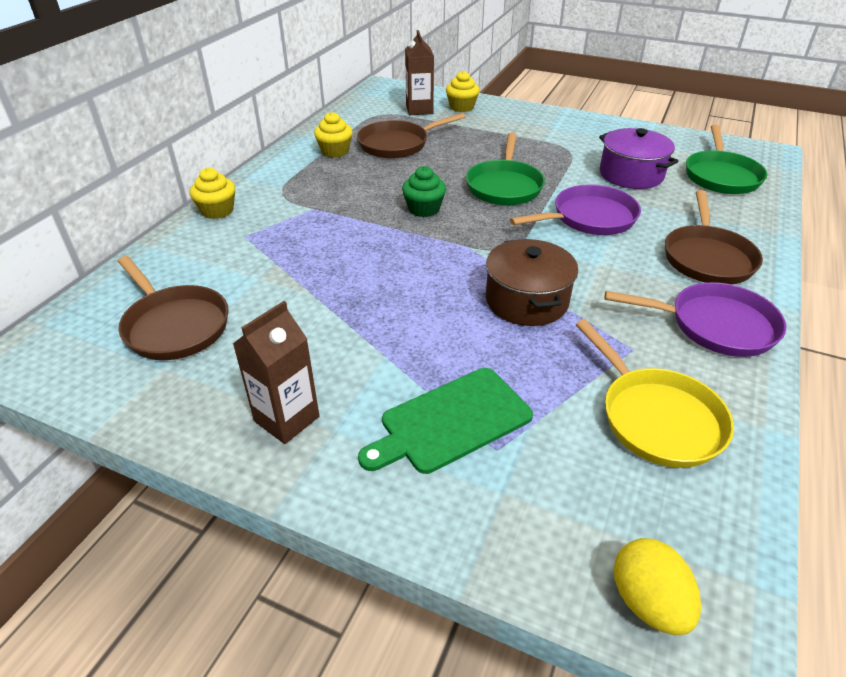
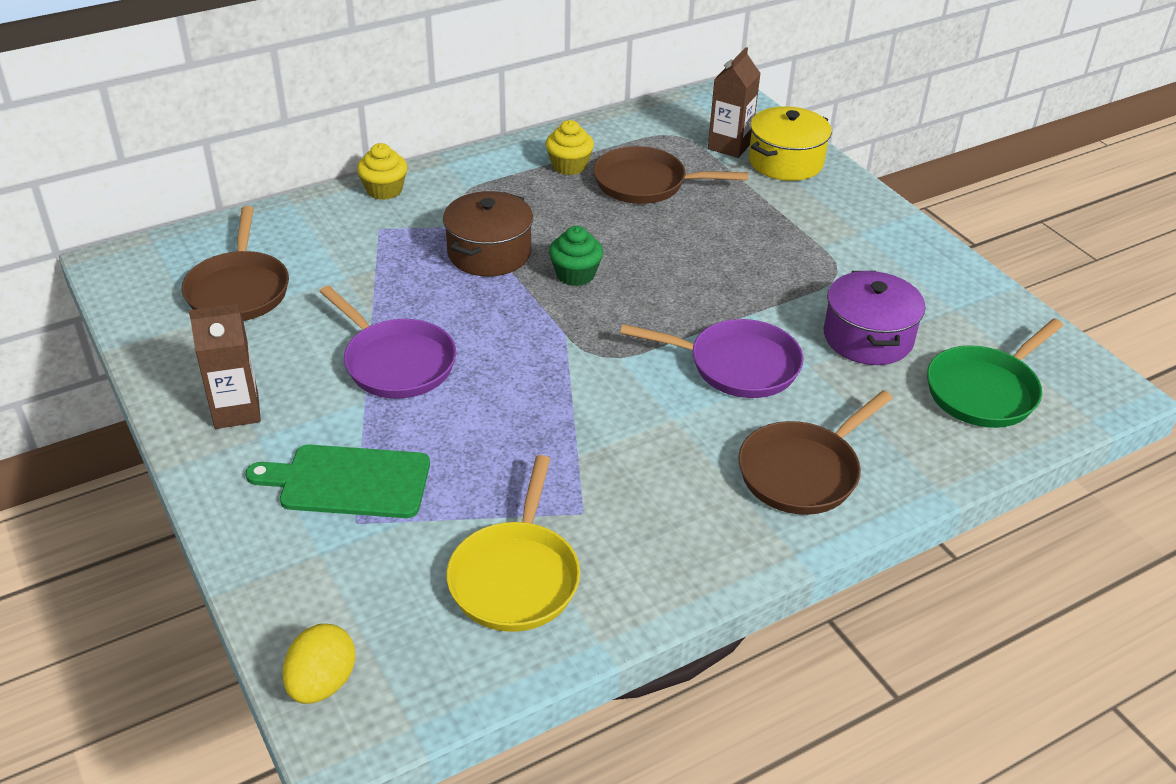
camera: 35 degrees right, 0 degrees up
yellow cupcake [446,71,480,112] -> yellow pot [749,106,832,181]
green pan [466,133,545,205] -> none
brown pot [486,239,578,326] -> brown pot moved to [443,191,533,276]
purple pan [605,282,786,357] -> purple pan moved to [320,286,456,399]

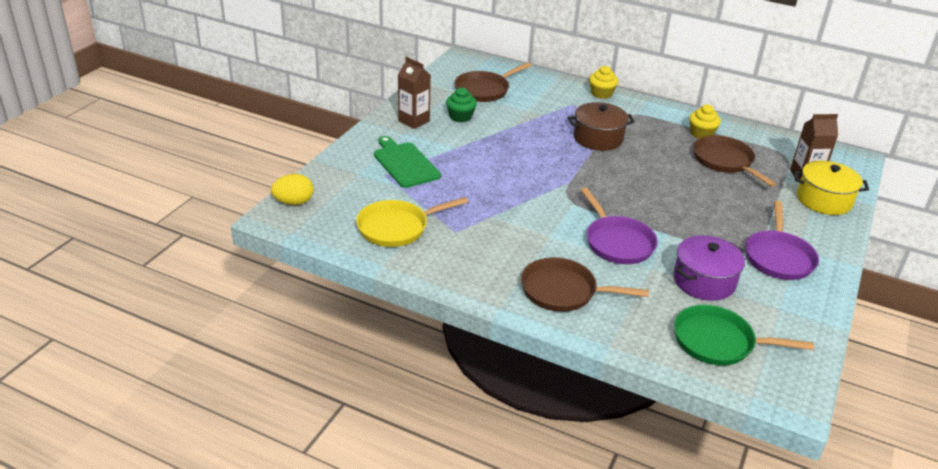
camera: 55 degrees right, 5 degrees down
purple pan [320,286,456,399] -> purple pan moved to [745,201,819,280]
green cupcake [549,226,603,286] -> green cupcake moved to [446,87,477,122]

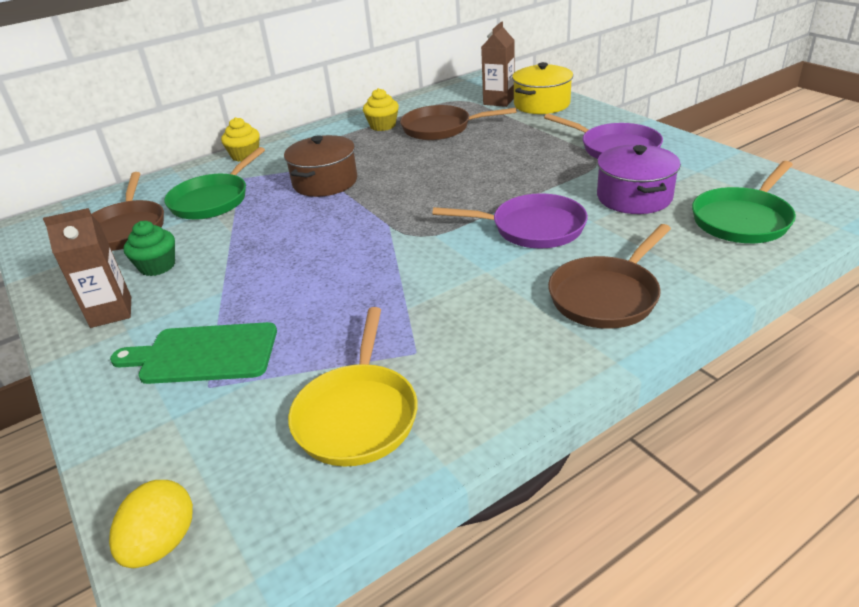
camera: 55 degrees left, 0 degrees up
none -> green pan [164,147,265,220]

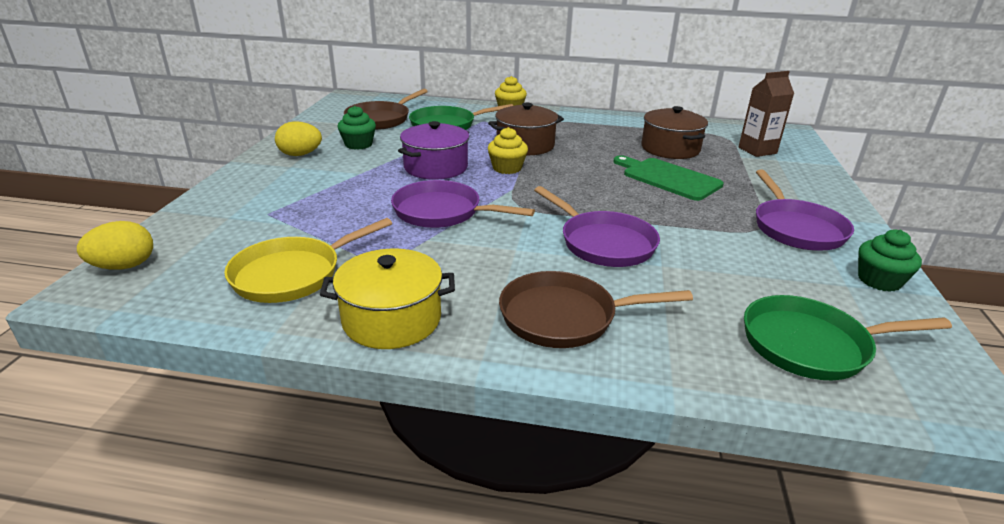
camera: 40 degrees right, 5 degrees down
brown carton [43,208,131,328] -> yellow egg [275,121,322,156]
green cutting board [110,322,277,384] -> green cutting board moved to [613,155,724,201]
yellow cupcake [363,88,399,131] -> yellow cupcake moved to [488,127,528,174]
brown pan [400,105,517,140] -> brown pot [641,106,708,159]
yellow pot [512,62,573,114] -> yellow pot moved to [320,248,455,349]
purple pot [597,144,681,214] -> purple pot moved to [398,121,469,180]
none -> purple pan [391,180,535,228]
none -> green cupcake [858,229,922,292]

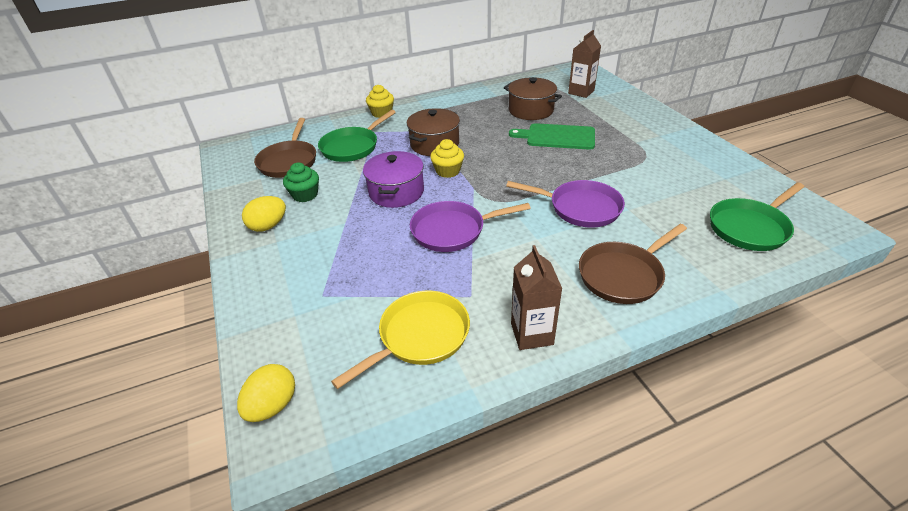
camera: 30 degrees left, 10 degrees up
yellow pan [224,218,392,303] -> yellow pan turned 150 degrees counterclockwise [331,291,470,389]
yellow pot [320,248,455,349] -> brown carton [511,245,562,350]
purple pan [756,170,854,251] -> none
green cupcake [858,229,922,292] -> none

